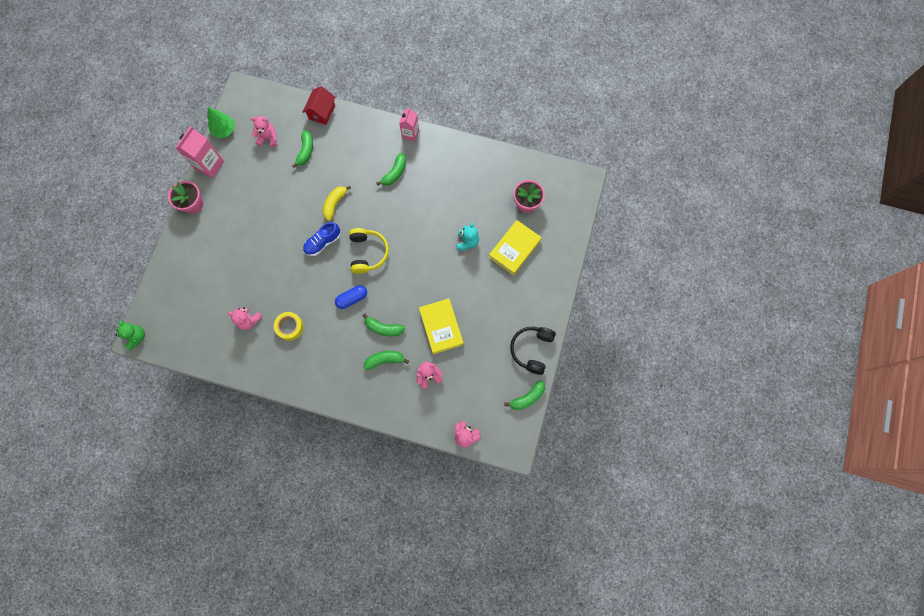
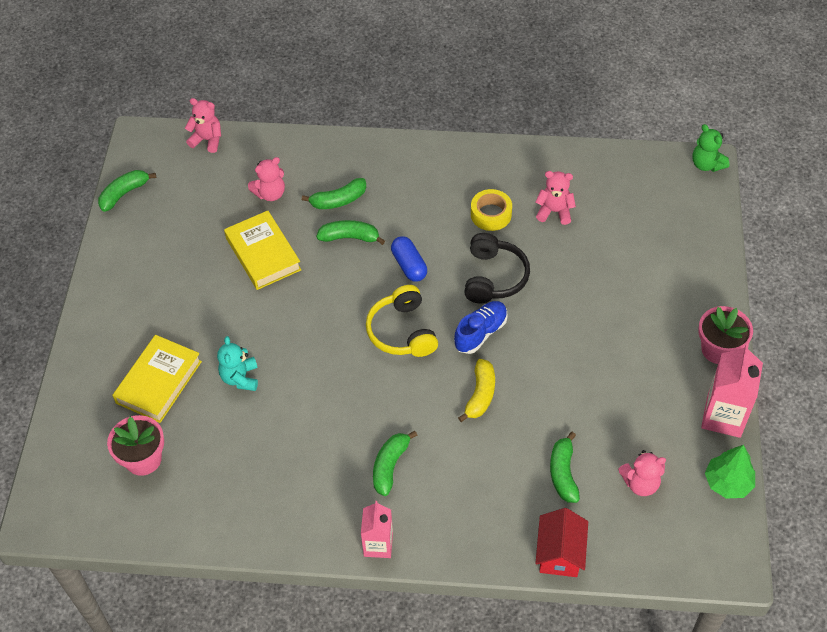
camera: 170 degrees right, 20 degrees down
blue capsule [335,285,367,309] -> blue capsule turned 75 degrees counterclockwise [391,236,427,282]
black headphones [510,327,556,375] -> black headphones moved to [464,233,530,303]

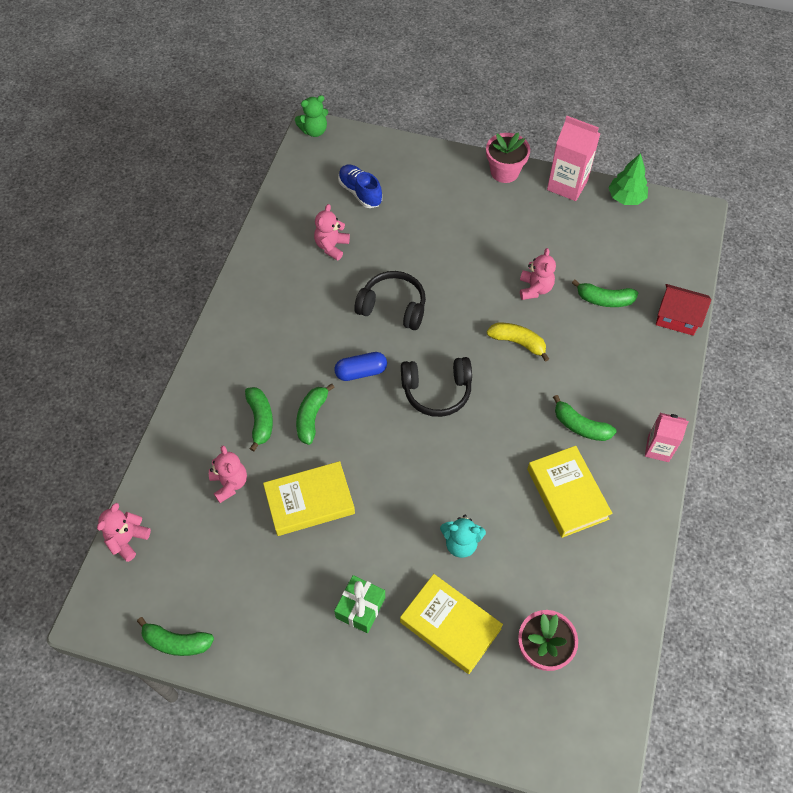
camera: 80 degrees left, 5 degrees up
green banana [98,170,156,212] -> green banana turned 45 degrees counterclockwise [137,617,214,656]
yellow headphones [366,285,438,357] -> black headphones [401,357,472,417]
blue shoe [454,301,508,354] -> blue shoe moved to [338,165,382,208]
yellow tape [471,189,512,231] -> none
pink teddy bear [618,450,666,496] -> pink teddy bear moved to [520,248,556,300]
none -> green gift [334,575,385,633]
none -> yellow book [527,446,613,538]

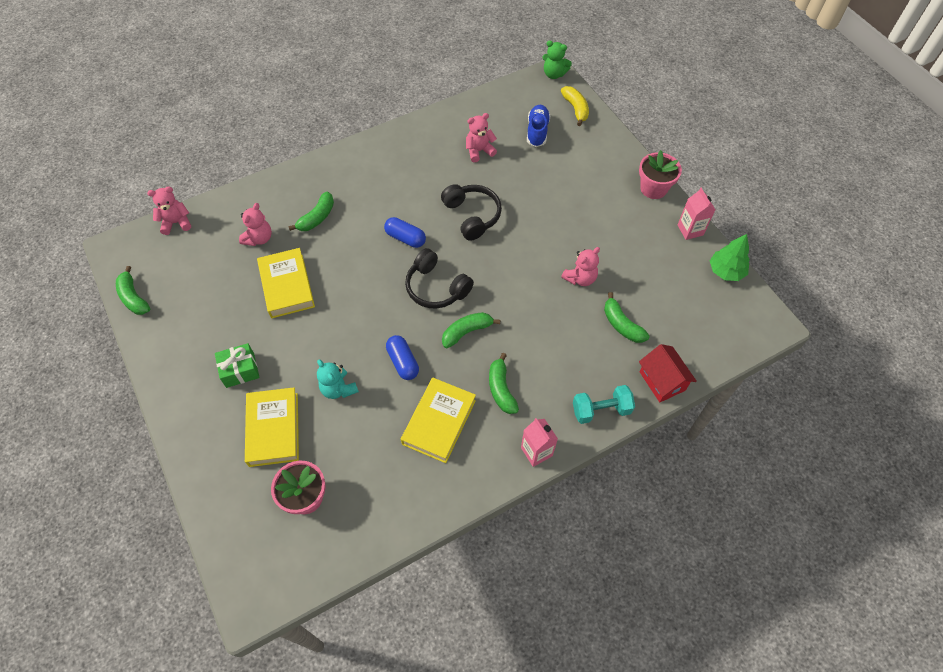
camera: 45 degrees right, 0 degrees up
yellow book [263,461,355,536] -> yellow book turned 45 degrees clockwise [257,248,315,318]
green banana [296,384,335,445] -> green banana moved to [442,312,501,348]
yellow banana [487,323,549,362] -> yellow banana moved to [561,86,589,126]
pink carton [547,116,601,201] -> pink carton [678,188,715,240], size x0.65
none -> blue capsule [386,335,419,380]
none -> turquoise dumbbell [573,385,635,424]

